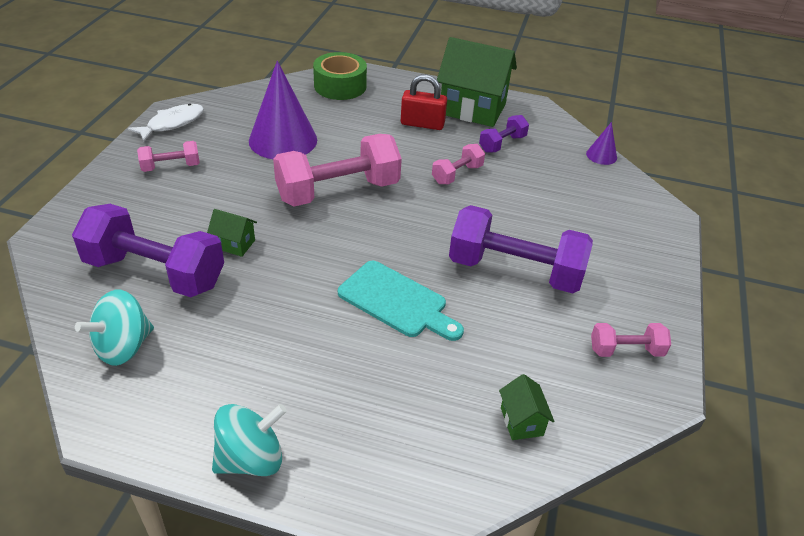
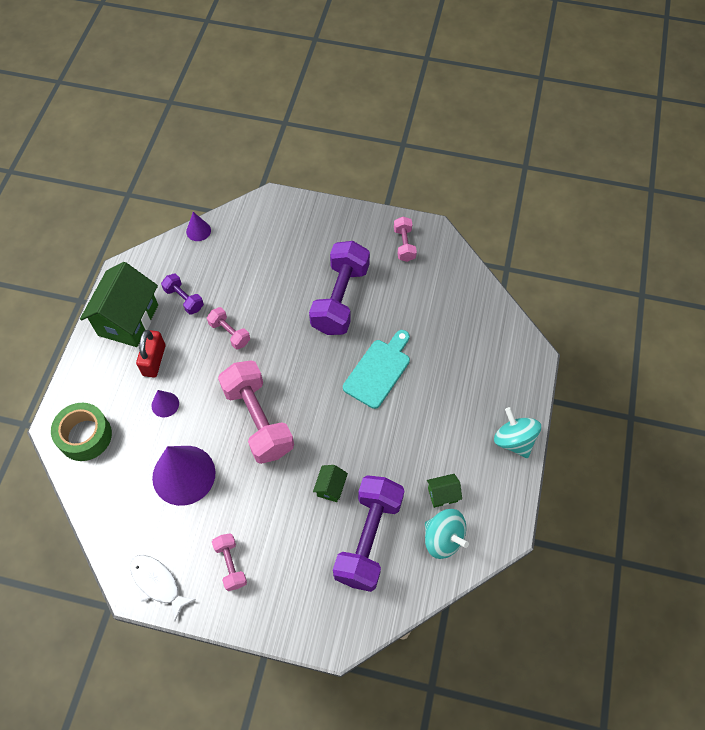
camera: 90 degrees left, 20 degrees up
green house [499,374,555,440] -> green house moved to [427,474,462,508]
none -> purple cone [152,390,179,417]

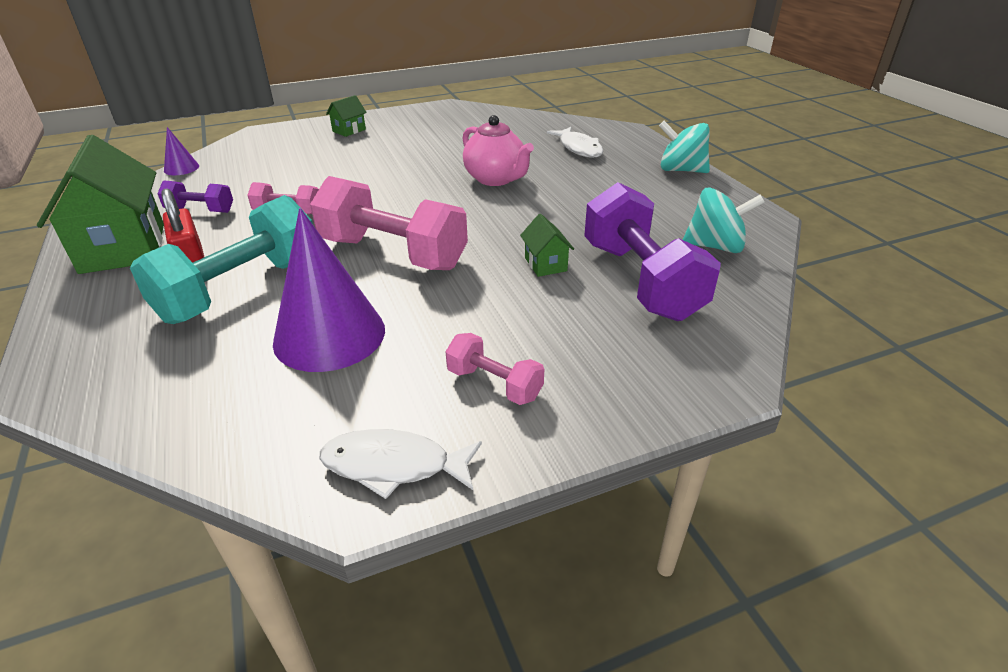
camera: 35 degrees left, 25 degrees down
green tape [51,403,112,461] -> none
purple cone [152,390,179,417] -> turquoise dumbbell [130,195,313,324]
purple dumbbell [309,241,370,335] -> none
turquoise cutting board [343,330,410,409] -> pink teapot [463,115,534,186]
pink dumbbell [394,217,417,262] -> none
green house [427,474,462,508] -> green house moved to [326,95,367,137]
none -> white fish [547,127,603,157]

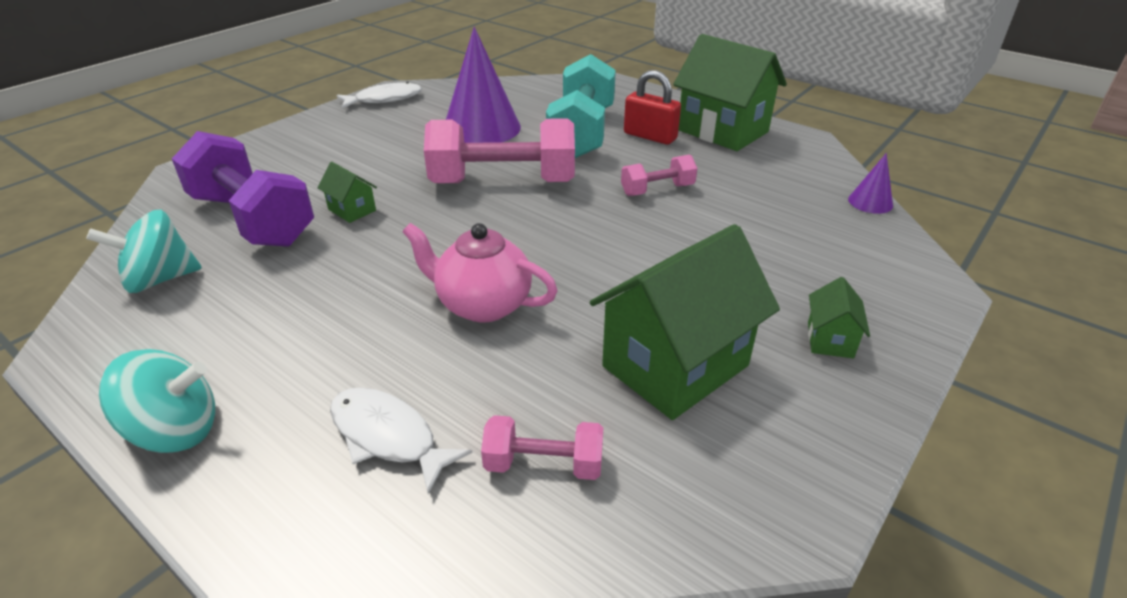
camera: 150 degrees right, 0 degrees up
purple dumbbell [157,181,233,213] -> none
pink dumbbell [445,333,544,405] -> pink dumbbell moved to [481,415,603,480]
none -> green house [590,224,780,420]

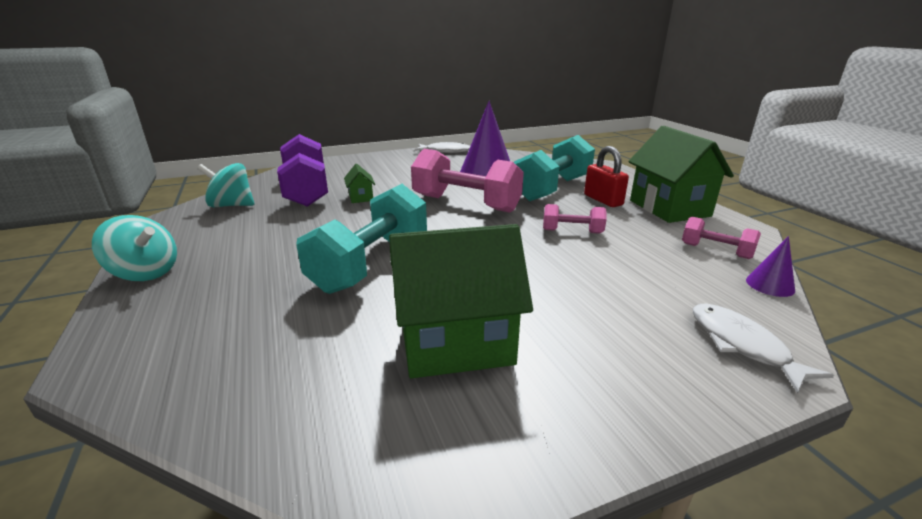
camera: 30 degrees right, 10 degrees down
white fish [330,387,473,494] -> white fish moved to [693,303,834,394]
pink teapot [402,223,558,323] -> turquoise dumbbell [296,184,427,294]
pink dumbbell [481,415,603,480] -> pink dumbbell moved to [682,217,761,259]
green house [808,277,870,358] -> none

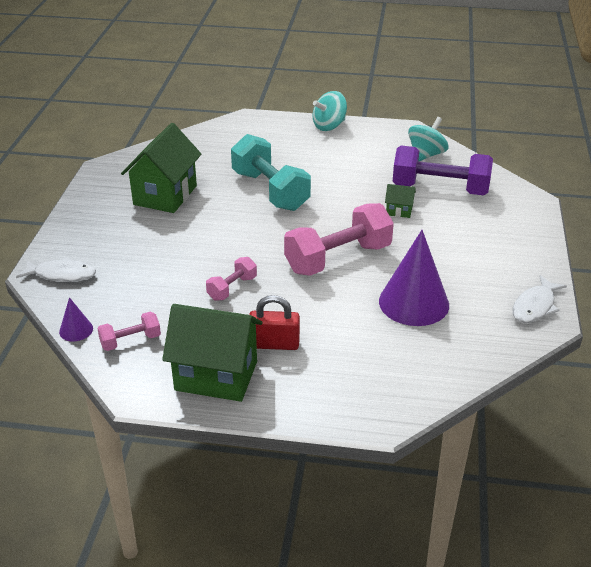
camera: 120 degrees right, 10 degrees up
turquoise dumbbell [514,135,595,201] -> none

